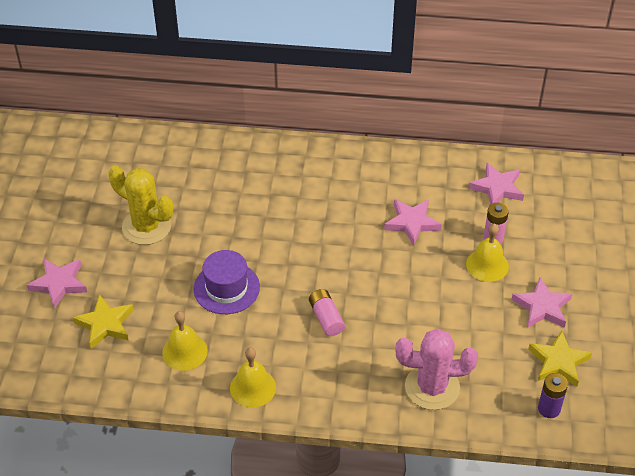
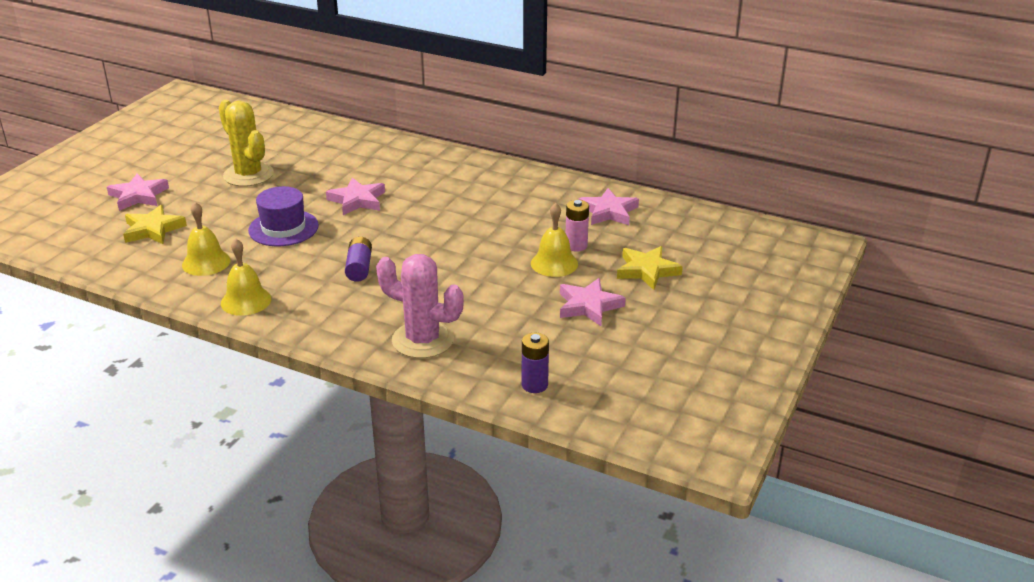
camera: 20 degrees right, 15 degrees down
pink battery [309,289,345,336] -> purple battery [345,237,372,282]
pink star [384,199,442,246] -> pink star moved to [326,177,385,215]
yellow star [528,331,592,387] -> yellow star moved to [617,246,683,290]

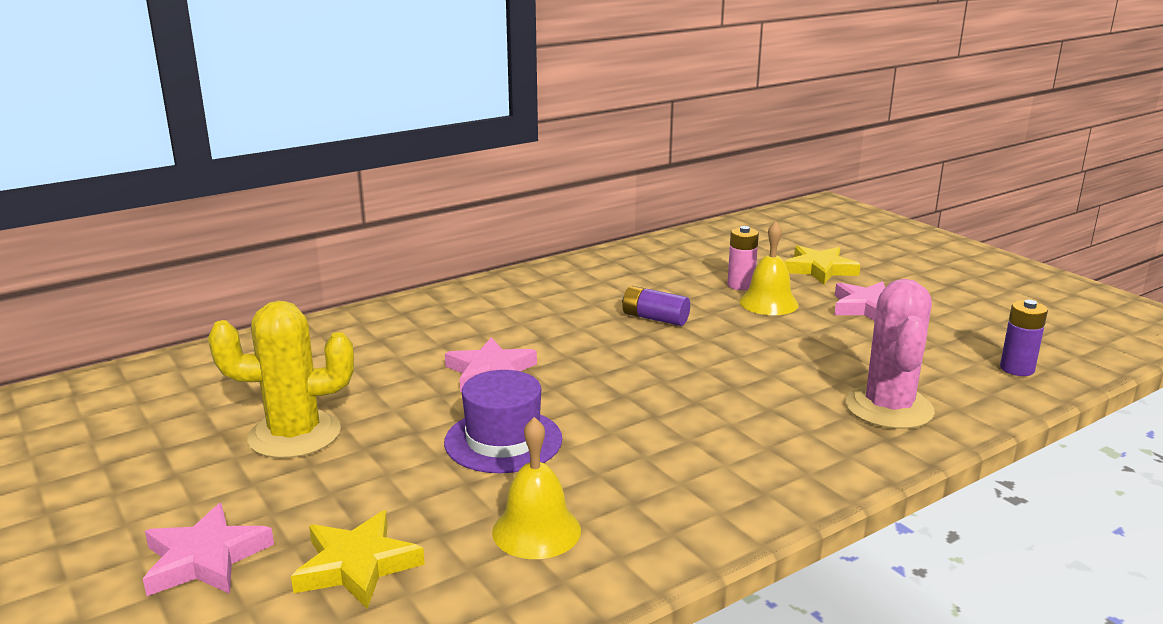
camera: 60 degrees left, 10 degrees down
yellow bell [221,238,271,316] -> none
purple battery [345,237,372,282] -> purple battery moved to [622,286,690,326]
pink cactus [376,254,464,358] -> pink cactus turned 45 degrees counterclockwise [845,279,935,429]
pink star [579,188,639,225] -> none

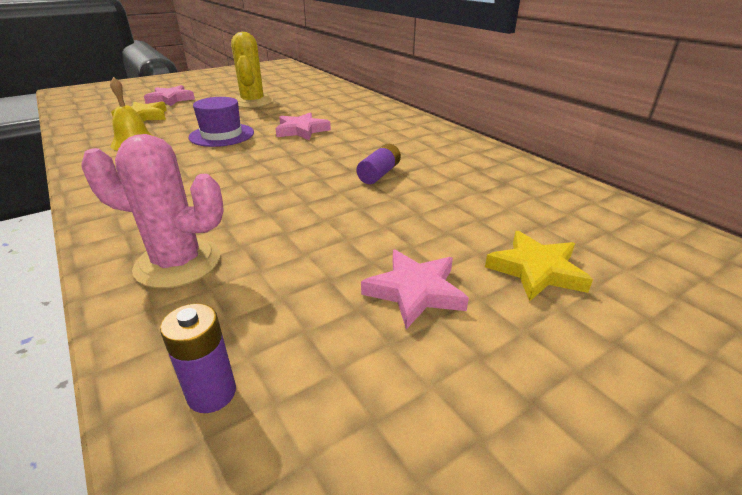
camera: 90 degrees right, 10 degrees up
pink battery [727,226,759,290] -> none
yellow bell [739,221,799,315] -> none

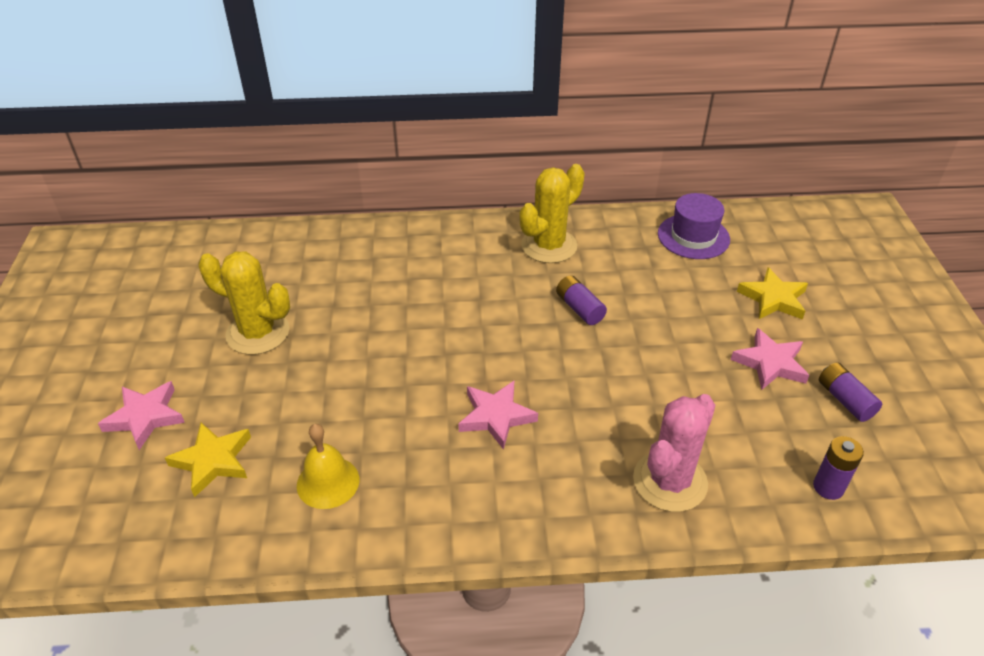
camera: 60 degrees left, 10 degrees up
purple hat [189,97,254,147] -> purple hat moved to [658,193,730,259]
pink star [275,112,331,140] -> pink star moved to [458,381,538,450]
none -> yellow cactus [519,164,585,263]
none -> purple battery [819,363,882,422]

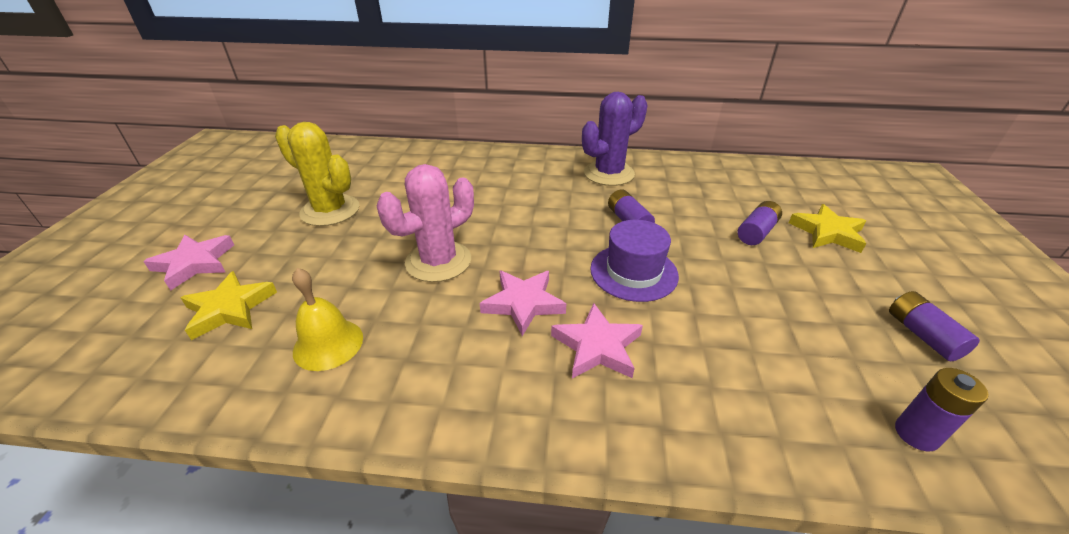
camera: 10 degrees right, 5 degrees down
yellow cactus [519,164,585,263] -> purple cactus [582,92,647,186]
pink cactus [633,394,715,512] -> pink cactus moved to [377,164,474,282]
purple hat [658,193,730,259] -> purple hat moved to [590,220,679,302]
pink star [731,328,809,390] -> pink star moved to [551,303,643,379]
none -> purple battery [738,201,782,245]

